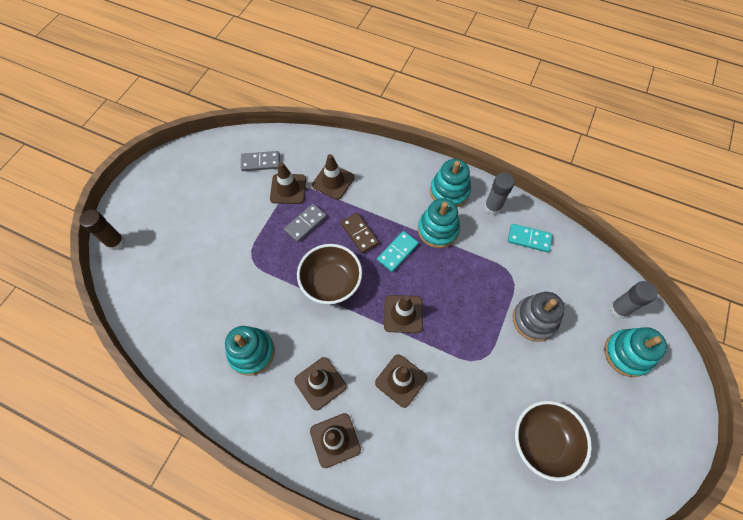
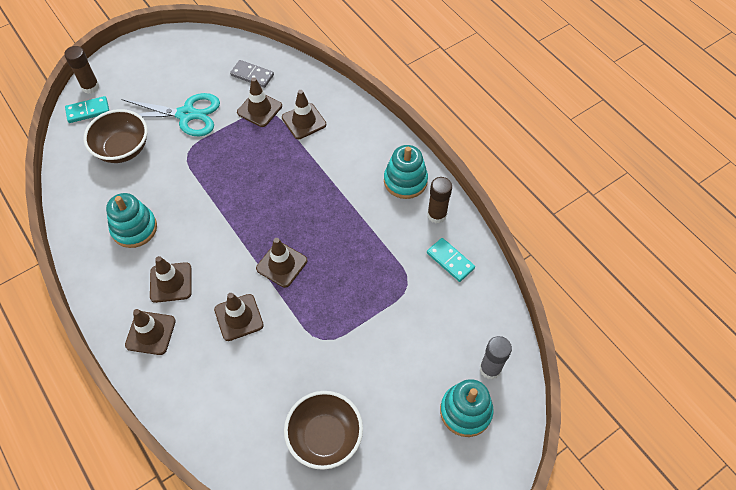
camera: 30 degrees right, 5 degrees down
grey domino [284,204,327,242] -> none
brown bowl [297,244,362,304] -> brown bowl moved to [84,109,148,163]
brown domino [341,213,379,254] -> none
turquoise domino [377,231,419,272] -> turquoise domino moved to [65,96,109,123]
turquoise stacking toy [418,198,460,248] -> none
grey glue stick [484,173,515,215] -> brown glue stick [427,177,452,223]
grey stacking toy [513,292,565,342] -> none
none -> turquoise scissors [121,93,220,136]

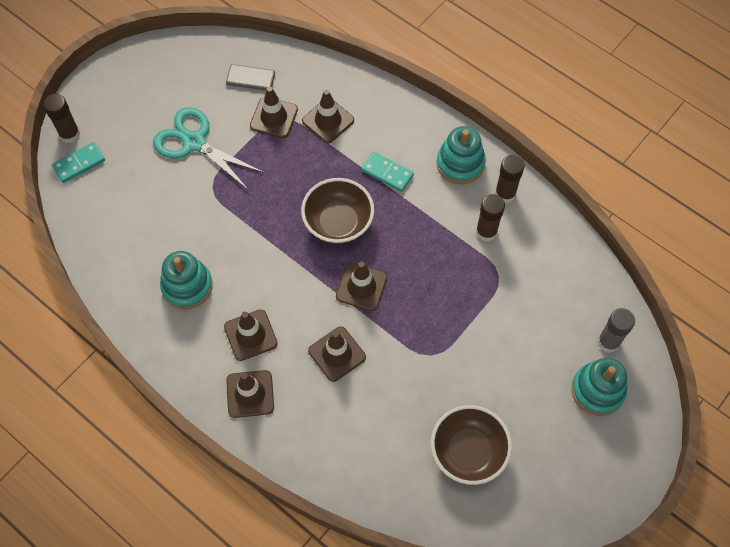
camera: 15 degrees left, 5 degrees up
brown bowl [84,109,148,163] -> brown bowl moved to [301,178,374,244]
turquoise scissors [121,93,220,136] -> turquoise scissors turned 135 degrees counterclockwise [153,107,265,190]
turquoise domino [427,238,475,282] -> turquoise domino moved to [361,152,414,192]
none -> brown glue stick [476,194,505,242]

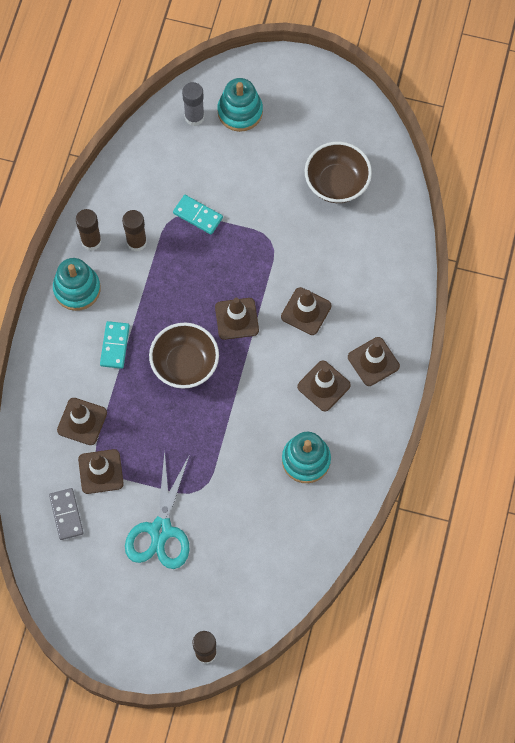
camera: 115 degrees left, 5 degrees up
turquoise domino [52,142,105,183] -> turquoise domino moved to [173,195,223,235]

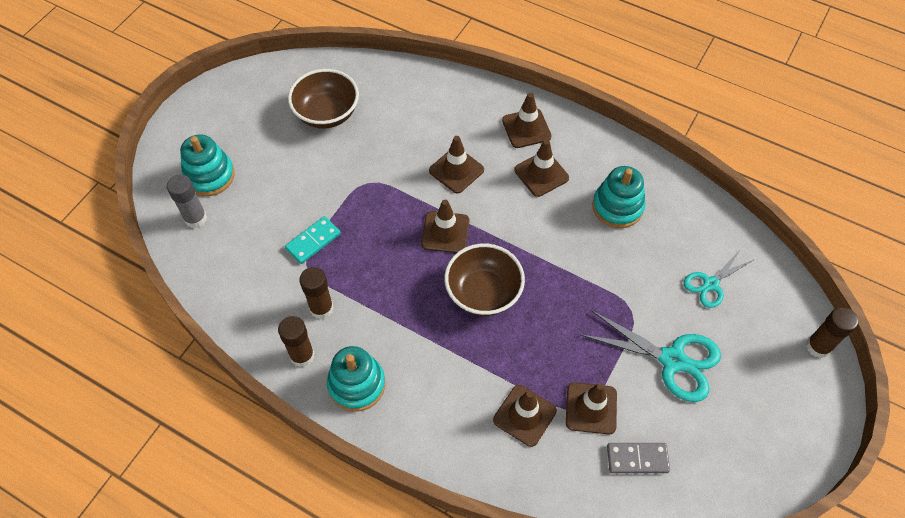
camera: 75 degrees left, 10 degrees down
turquoise domino [100,321,130,369] -> none
none -> turquoise scissors [684,249,753,308]

